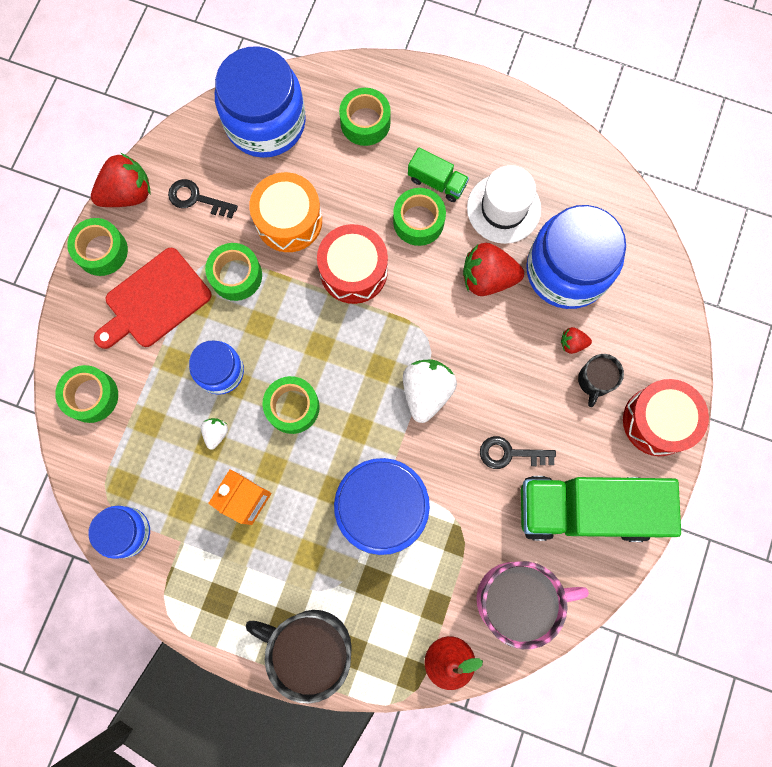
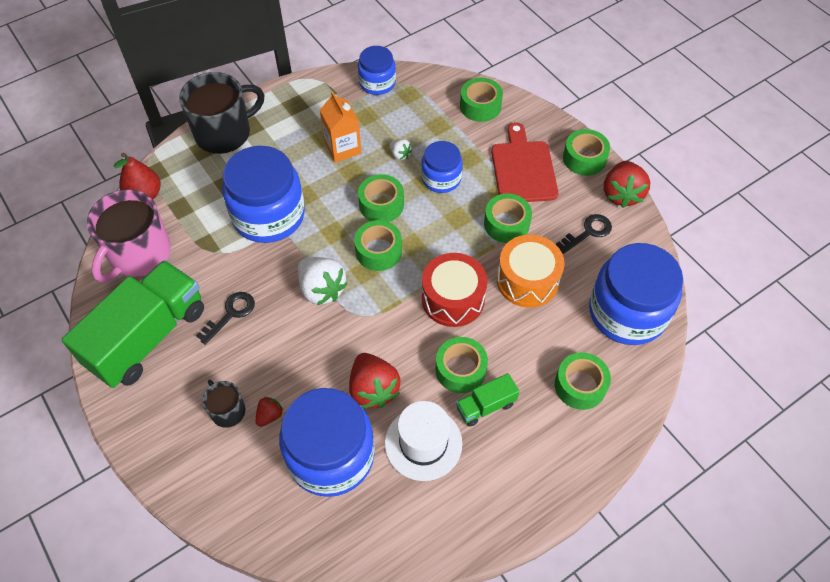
camera: 125 degrees right, 20 degrees down
red strawberry [463,243,524,296] -> red strawberry turned 120 degrees clockwise [349,353,400,408]
red drum [623,379,709,456] -> none
none -> green tape [354,220,402,271]

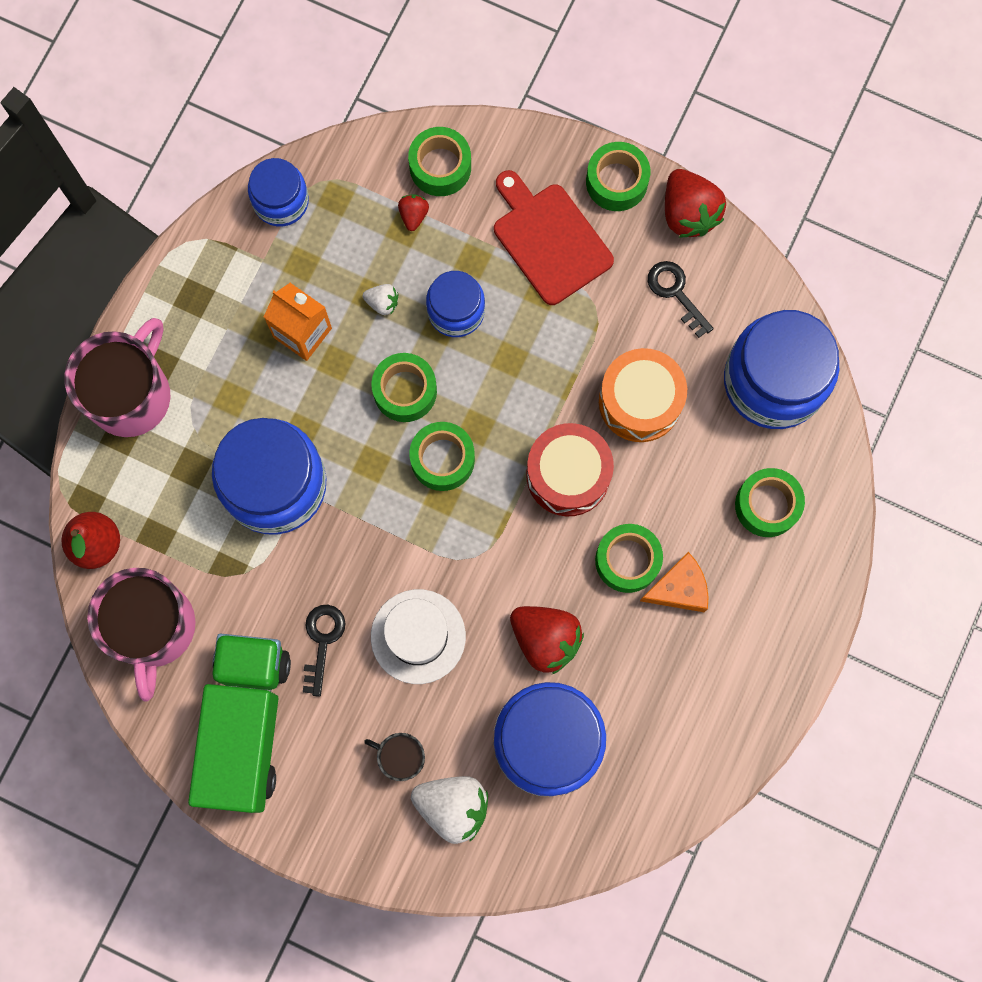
camera: 30 degrees left, 20 degrees up
black mug [179,72,265,154] -> pink mug [64,318,170,437]
red strawberry [256,397,283,427] -> red strawberry moved to [398,194,429,231]
white strawberry [298,257,348,305] -> white strawberry moved to [411,776,488,844]
white hat [385,401,462,481] -> white hat moved to [371,589,466,684]
green truck [456,373,519,427] -> orange cheese [640,552,709,612]
green tape [484,194,532,243] -> none
black key [556,214,612,254] -> black key turned 60 degrees counterclockwise [648,261,714,338]

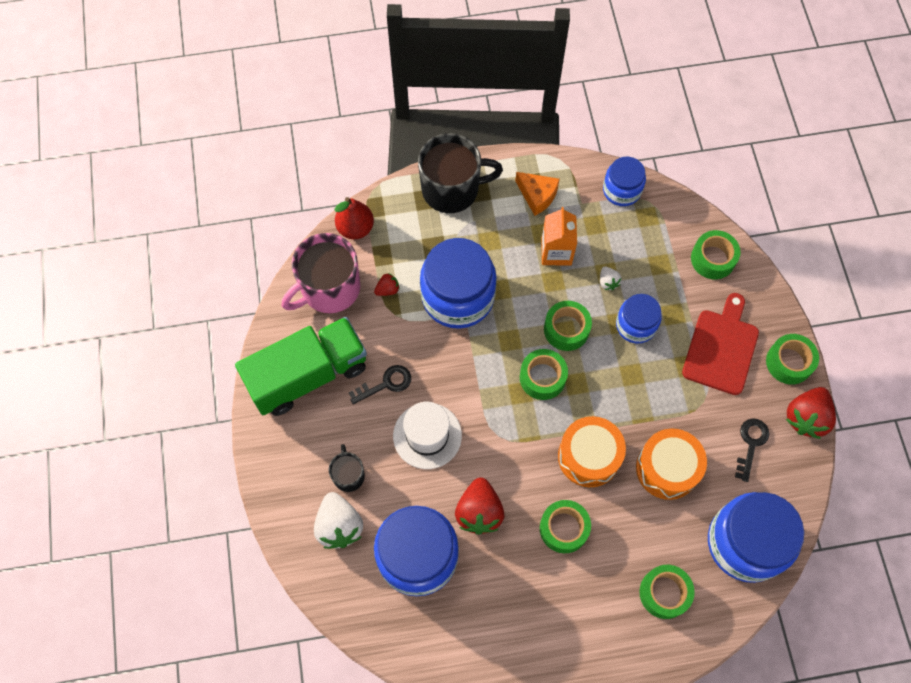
camera: 55 degrees right, 10 degrees down
pink mug [64,318,170,437] -> black mug [418,133,503,213]
red strawberry [398,194,429,231] -> red strawberry moved to [374,273,400,296]
red drum [526,423,614,516] -> orange drum [558,416,626,487]
orange cheese [640,552,709,612] -> orange cheese moved to [515,172,560,216]

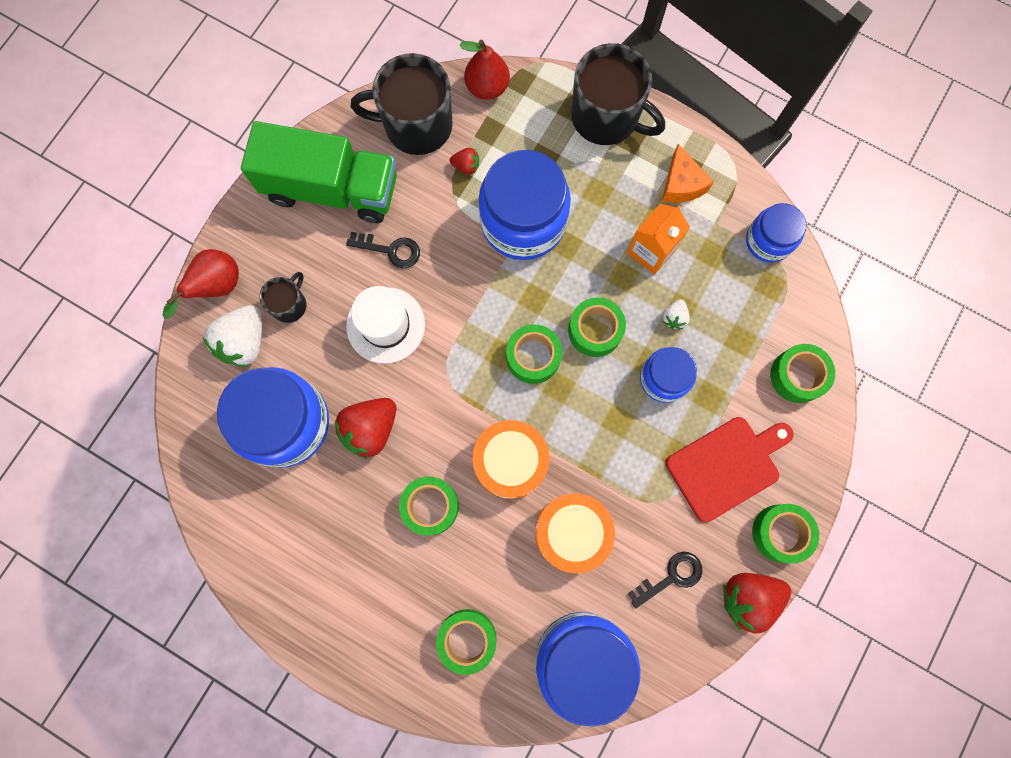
camera: 40 degrees right, 10 degrees up
pink mug [282,233,360,313] -> black mug [351,53,453,155]
none -> red pear [163,249,239,319]

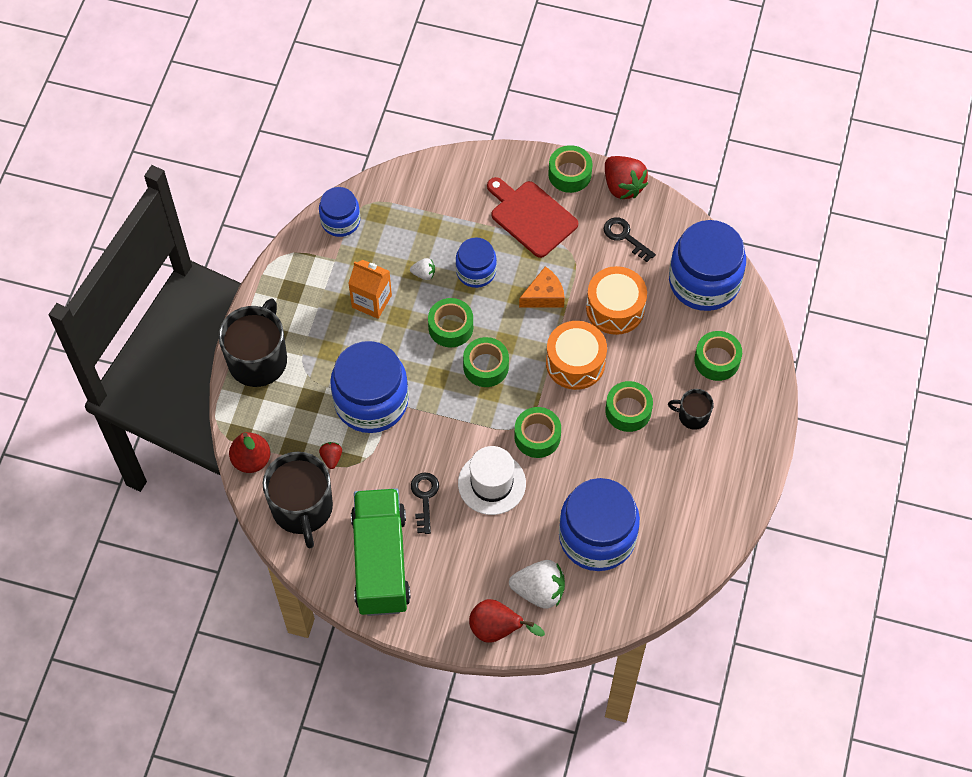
camera: 105 degrees left, 15 degrees down
black mug [260,272,306,323] -> black mug moved to [668,389,714,430]
red strawberry [335,398,396,459] -> none
orange cheese [662,144,714,203] -> orange cheese moved to [519,266,565,308]
green tape [770,344,835,403] -> green tape moved to [514,407,561,458]

